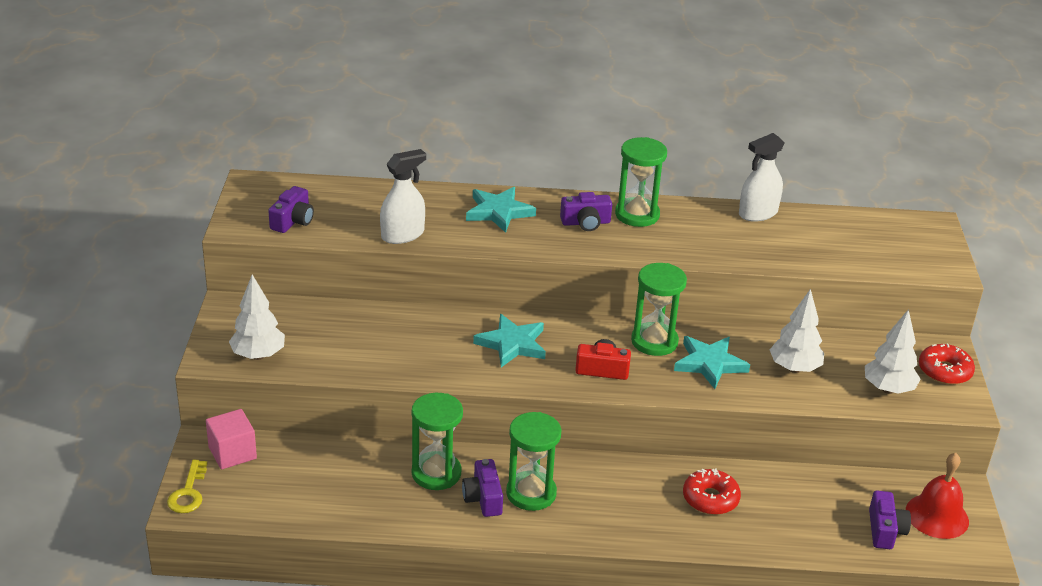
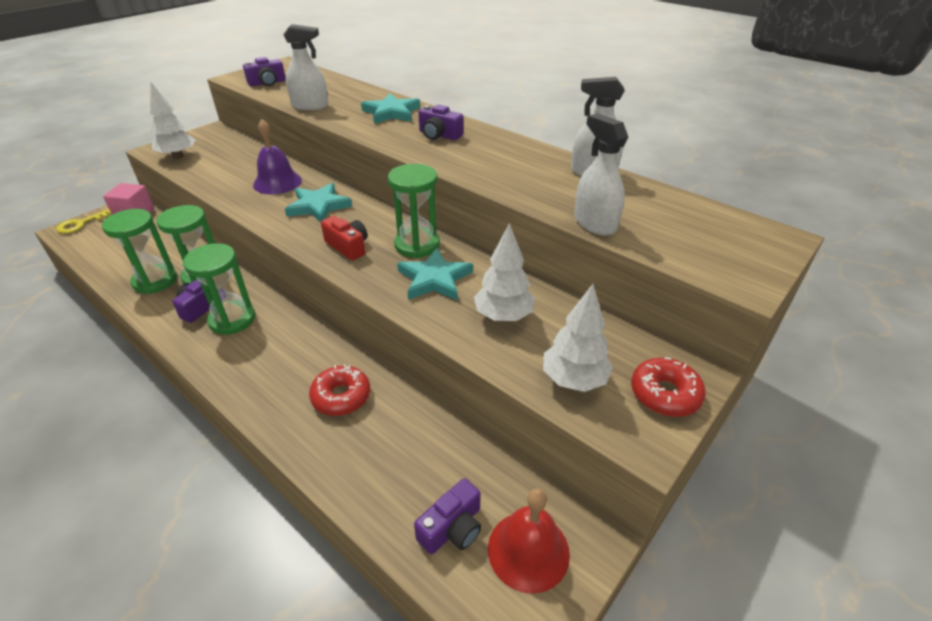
camera: 40 degrees right, 5 degrees up
green hourglass [615,137,667,227] -> green hourglass moved to [102,209,177,294]
none -> purple bell [253,119,302,194]
none -> white spray bottle [574,113,628,236]

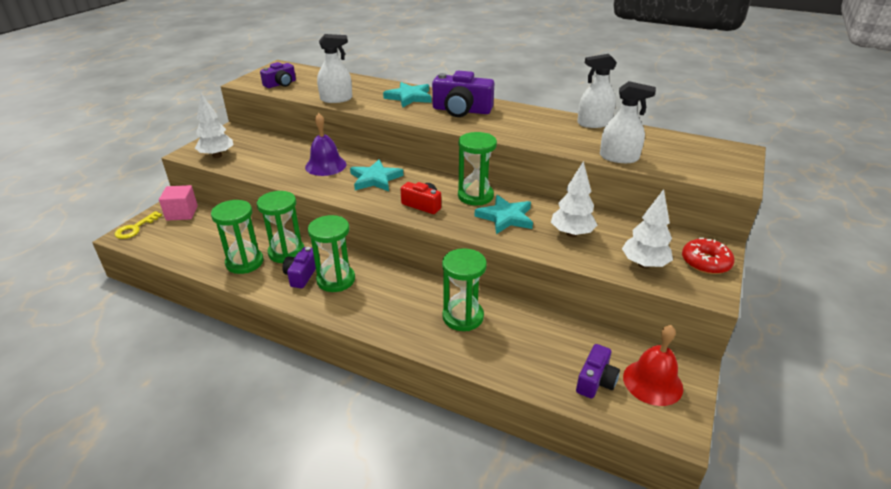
camera: 15 degrees left, 5 degrees down
red donut [309,364,370,416] -> green hourglass [442,248,487,331]
purple camera [418,105,464,140] -> purple camera [432,70,494,117], size x1.65
white spray bottle [574,113,628,236] -> white spray bottle turned 150 degrees clockwise [600,81,656,163]

